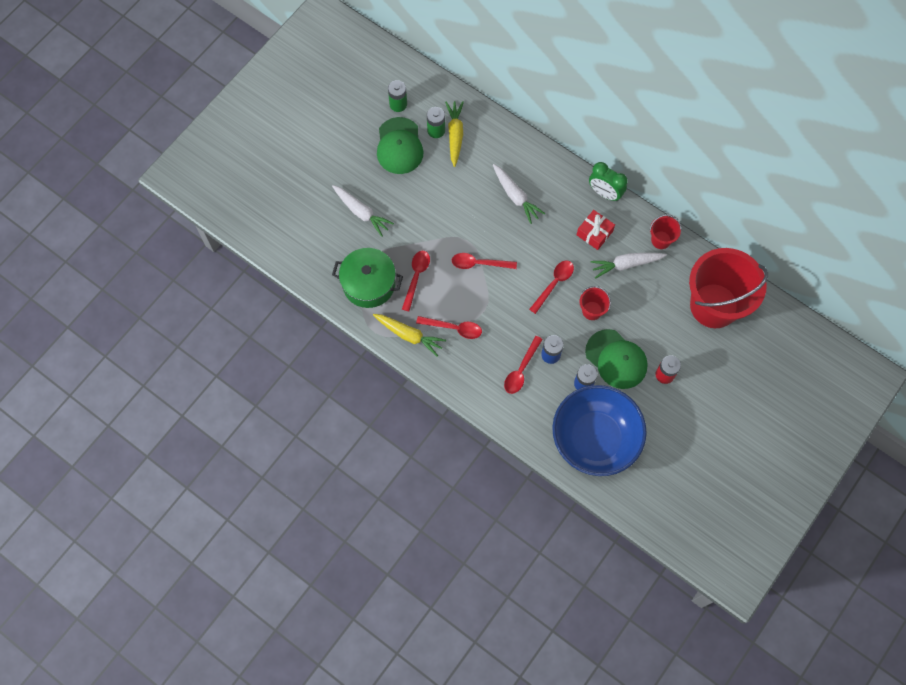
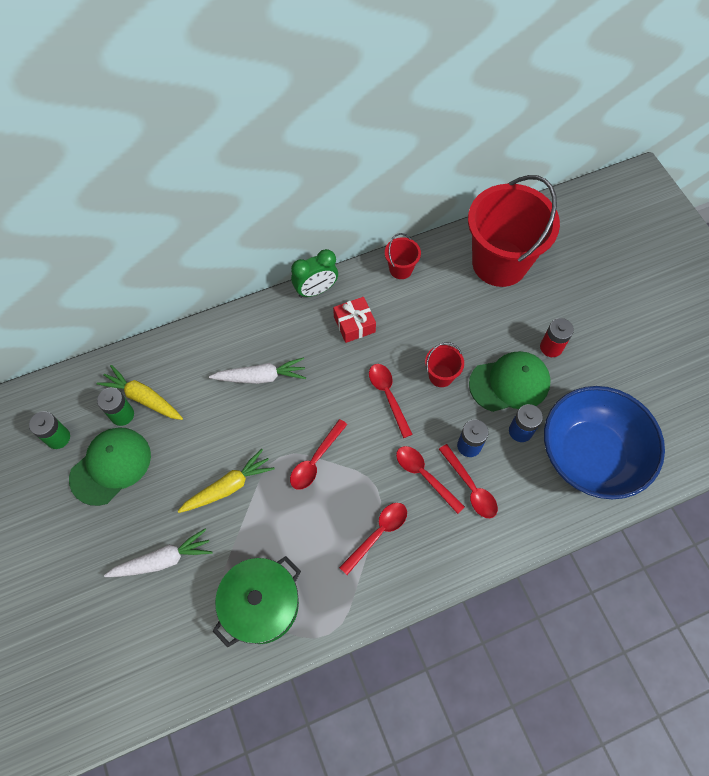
camera: 60 degrees left, 5 degrees down
yellow carrot [373,314,446,357] -> yellow carrot moved to [177,449,275,513]
green cap [377,117,424,174] -> green cap turned 75 degrees counterclockwise [69,427,151,506]
red spoon [402,251,430,311] -> red spoon moved to [396,446,465,514]
white carrot [590,253,667,278] -> none

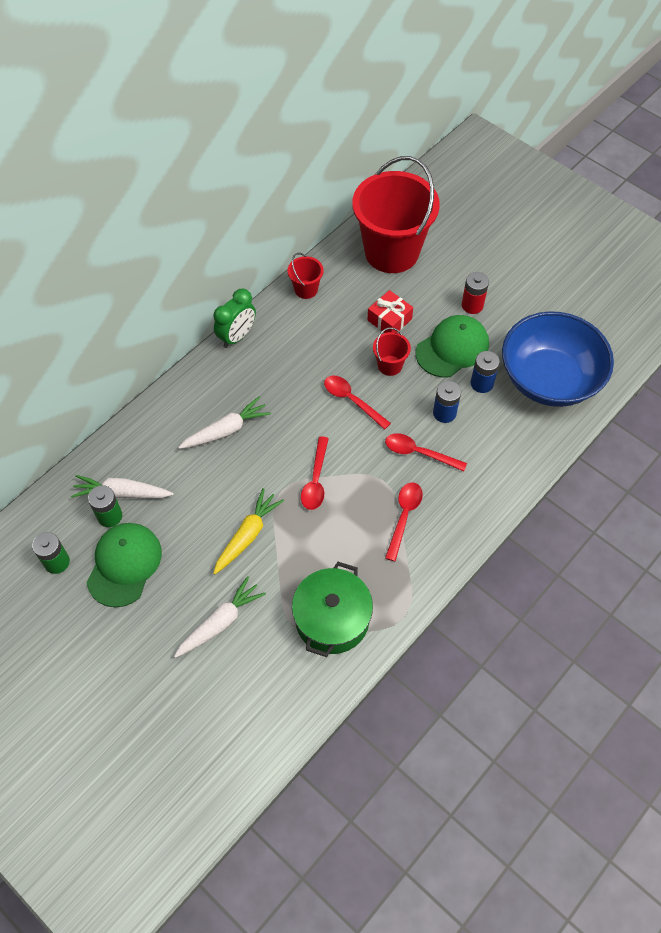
camera: 25 degrees left, 5 degrees down
yellow carrot [96,365,183,420] -> white carrot [71,475,174,498]
red gift [333,297,376,343] -> red gift moved to [367,290,413,333]
red spoon [439,444,498,518] -> none

